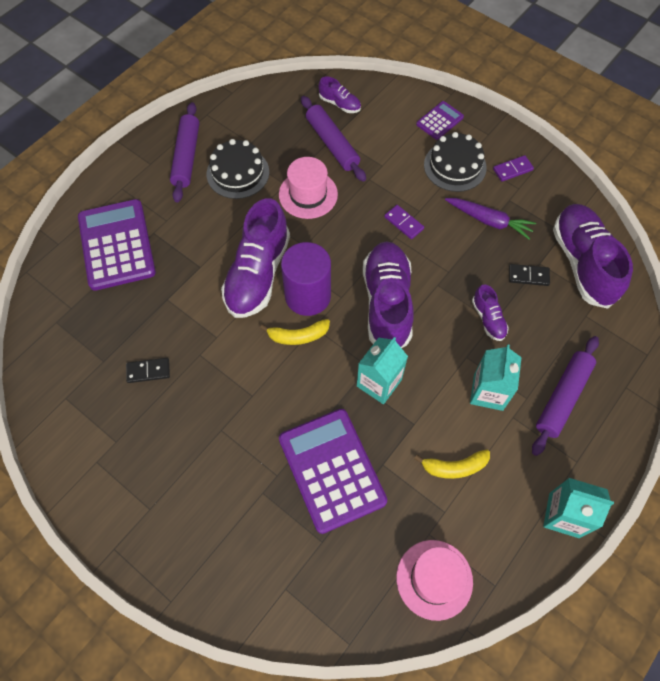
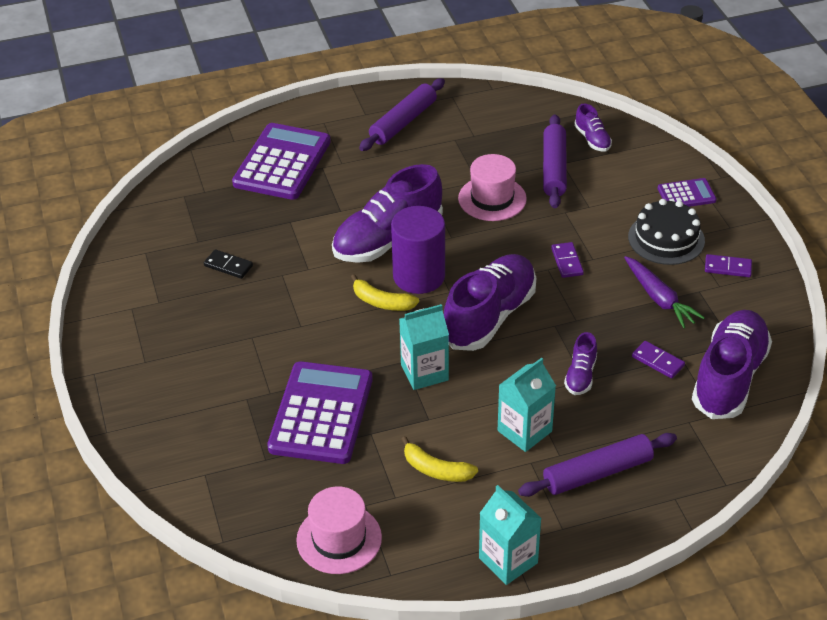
camera: 35 degrees right, 20 degrees down
black cake [207,139,269,199] -> none
black domino [509,264,550,286] -> purple domino [632,341,685,379]

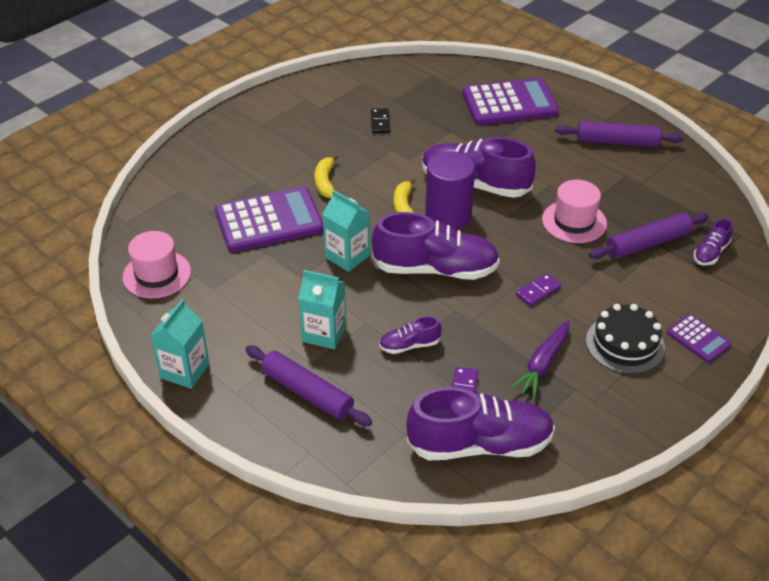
camera: 60 degrees right, 0 degrees up
yellow banana [401,436,478,482] -> yellow banana moved to [314,154,338,198]
purple domino [705,254,752,277] -> none

